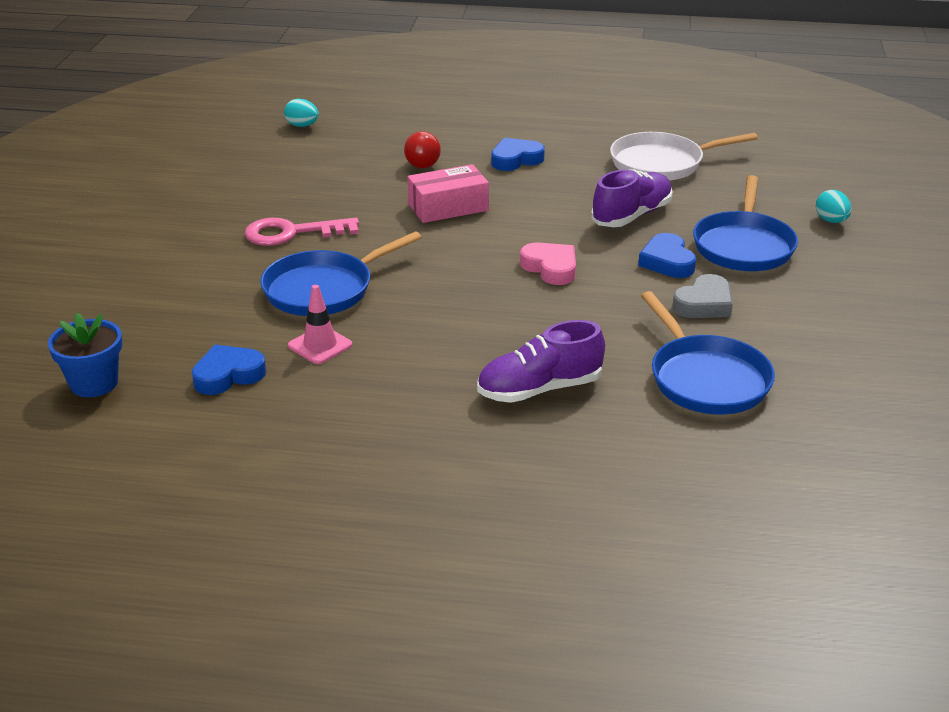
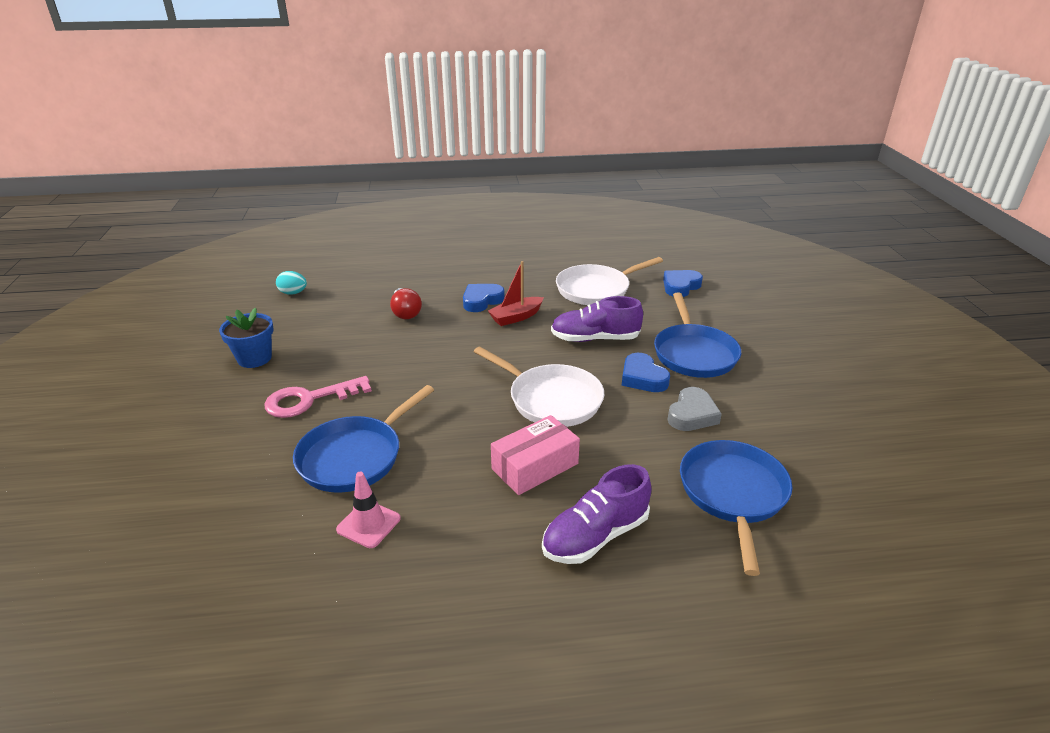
camera: 15 degrees left, 0 degrees up
blue flower pot [48,313,122,397] -> blue flower pot moved to [219,308,274,368]
blue heart [192,345,266,395] -> blue heart moved to [663,270,703,297]
pink box [407,164,489,223] -> pink box moved to [491,415,580,495]
pink heart [520,242,576,285] -> white pan [474,346,604,427]
purple shoe [591,169,673,227] -> purple shoe turned 120 degrees counterclockwise [551,296,643,342]
blue pan [641,291,775,415] -> blue pan turned 135 degrees counterclockwise [680,440,792,576]
turquoise egg [816,190,851,223] -> none
none -> red boat [488,261,544,326]

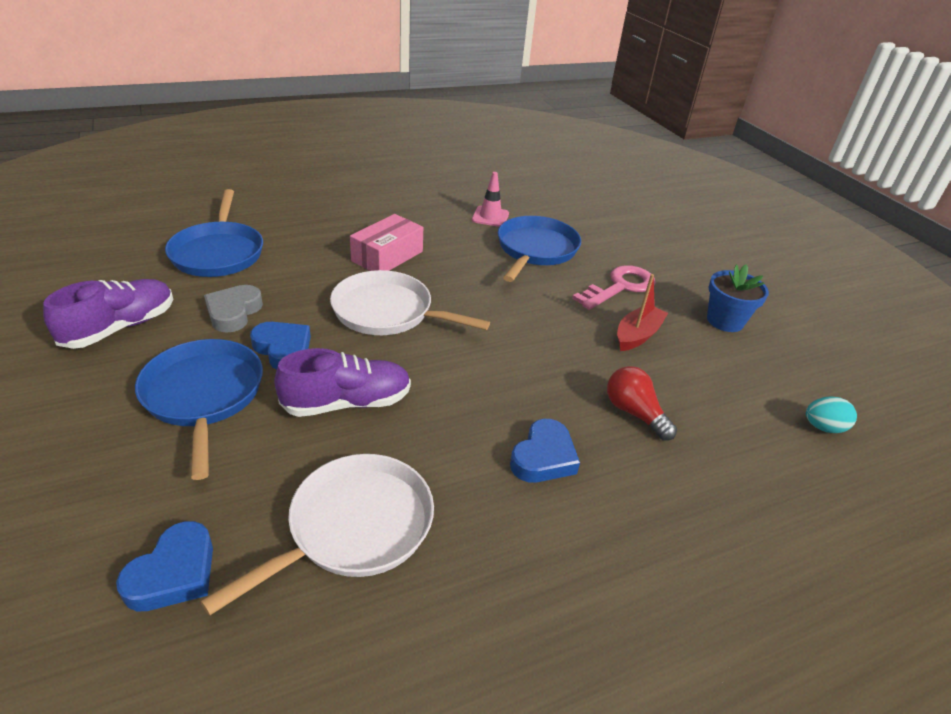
camera: 160 degrees right, 5 degrees up
red boat [488,261,544,326] -> red boat moved to [617,274,668,351]
purple shoe [542,464,652,564] -> purple shoe moved to [43,279,174,349]

